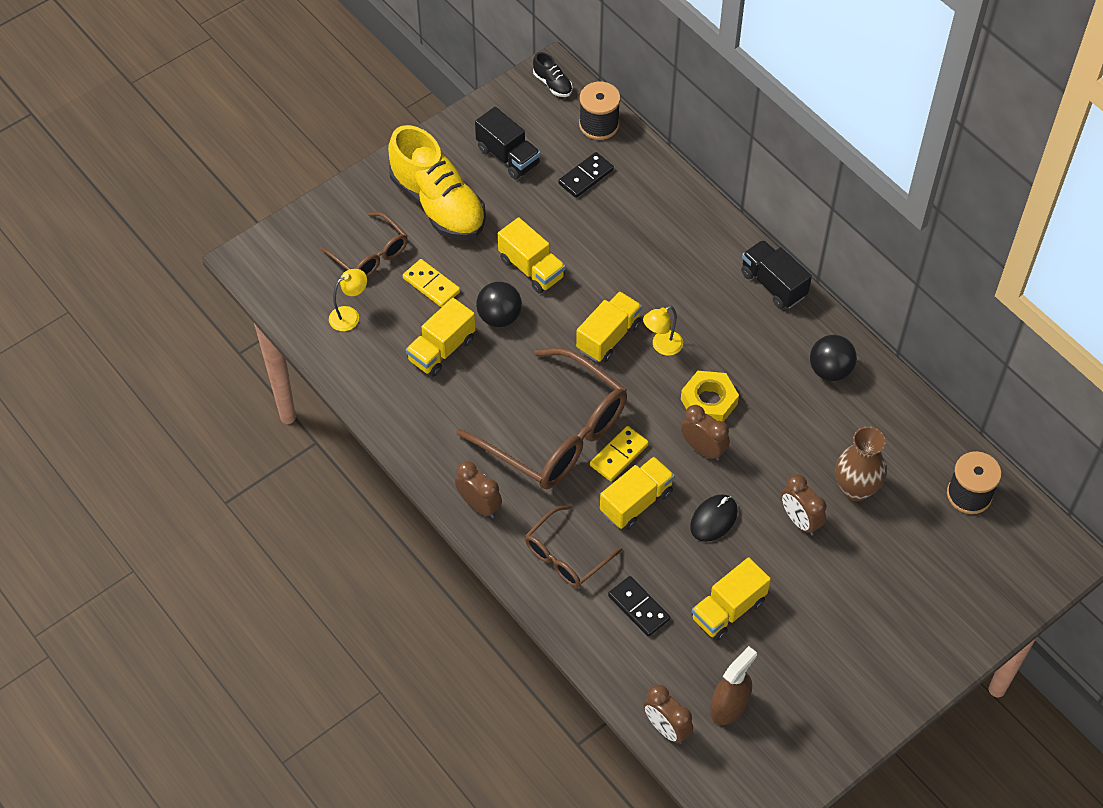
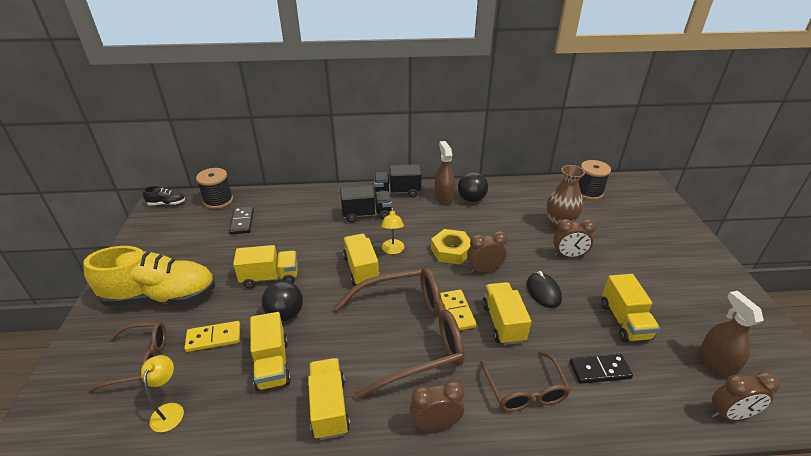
camera: 55 degrees left, 20 degrees down
black truck [475,107,540,180] -> black truck moved to [340,186,392,223]
none -> yellow truck [308,358,350,440]
none -> brown spray bottle [435,141,455,205]

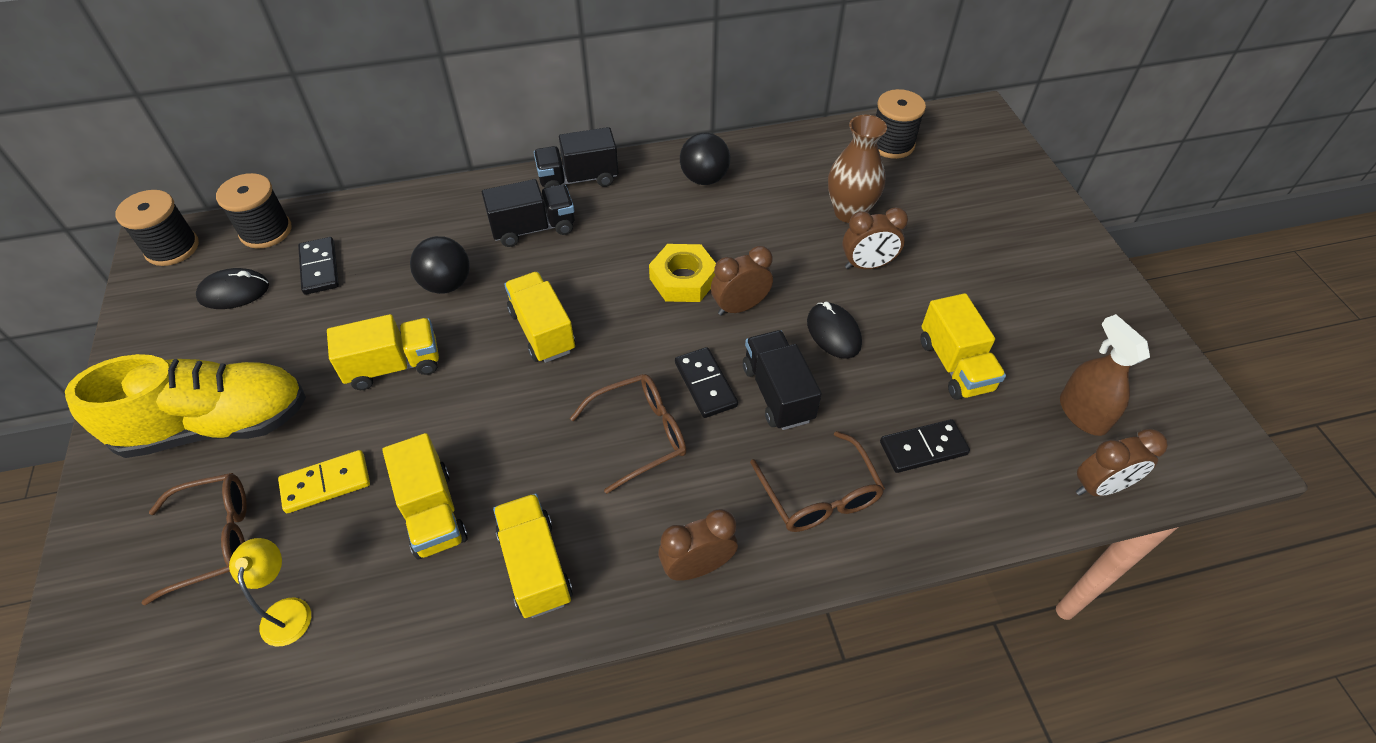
camera: 10 degrees left, 15 degrees up
black shoe [143,186,185,205] -> black spool [115,190,199,266]
black ball [262,281,303,321] -> black ball moved to [410,236,470,294]
brown glasses [334,267,465,400] -> brown glasses [570,374,687,494], size x0.54
yellow lamp [381,208,404,254] -> none
brown spray bottle [435,141,455,205] -> none
yellow domino [440,290,477,330] -> black domino [675,347,738,418]
yellow truck [482,282,531,345] -> black truck [743,330,822,430]
none -> black mouse [196,268,269,309]

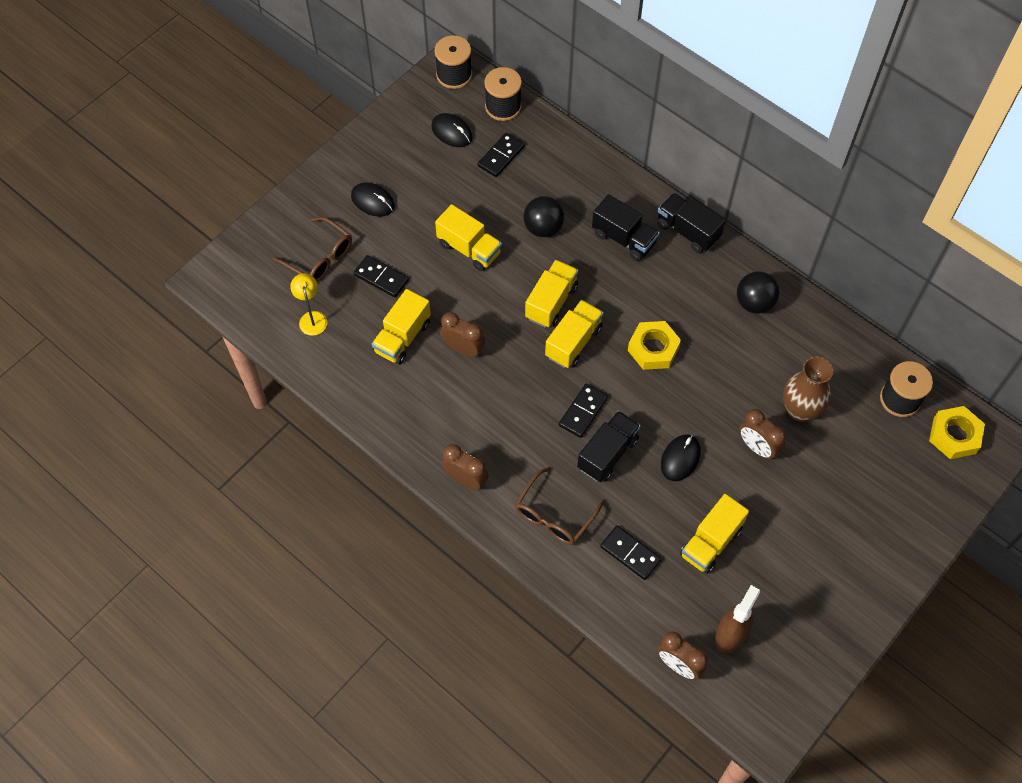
camera: 55 degrees right, 10 degrees up
yellow shoe [65,354,306,458] -> black mouse [351,182,395,217]
yellow lamp [229,538,311,646] -> yellow lamp turned 60 degrees counterclockwise [290,273,327,336]
yellow domino [278,450,370,513] -> black domino [353,255,409,297]
yellow truck [493,494,573,618] -> yellow truck moved to [545,300,604,368]
brown glasses [570,374,687,494] -> none
brown clock [711,246,773,315] -> brown clock moved to [440,312,485,358]
none -> yellow nut [929,406,985,459]

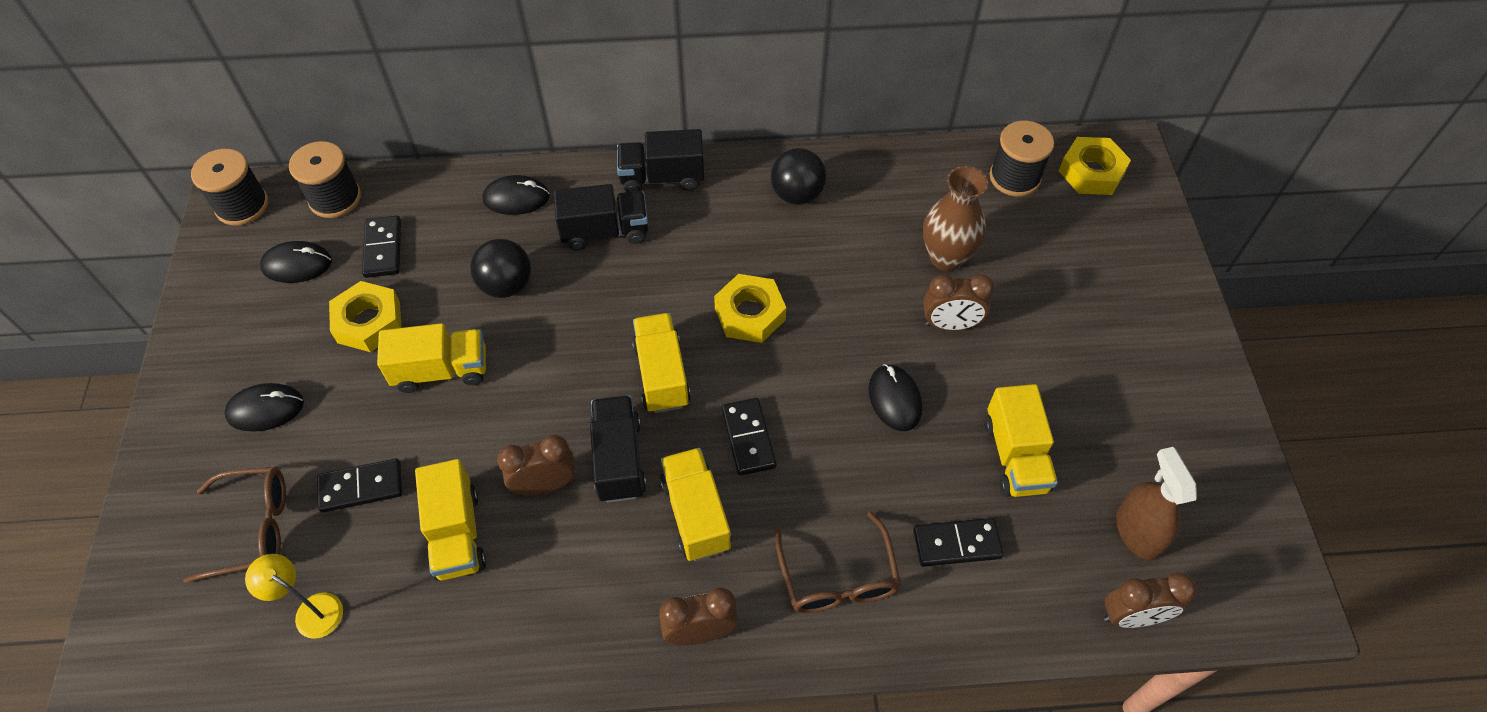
camera: 45 degrees left, 5 degrees down
yellow truck [525,260,579,328] -> yellow truck moved to [660,448,732,561]
black truck [577,411,641,482] -> black truck moved to [590,395,646,503]
none -> yellow nut [329,281,402,352]
none -> black mouse [483,175,550,215]

